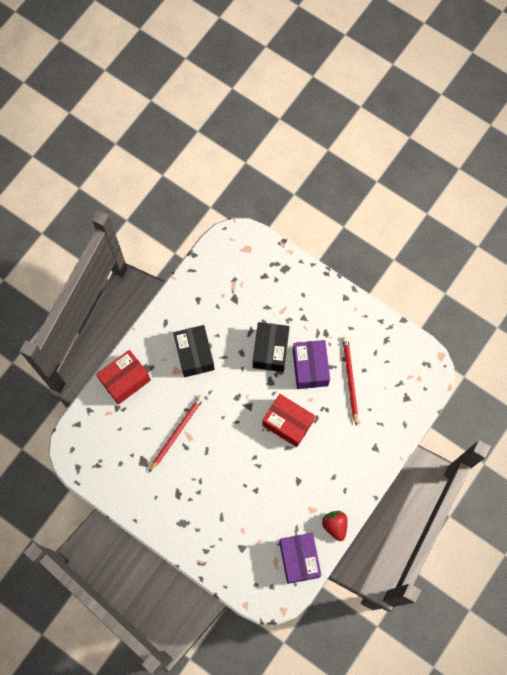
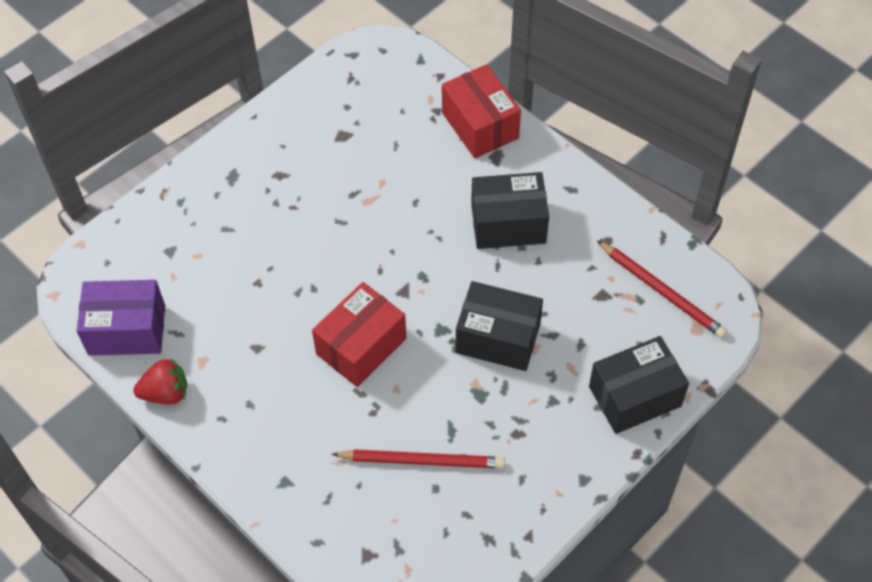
camera: 100 degrees right, 15 degrees down
red pencil [149,395,204,472] -> red pencil moved to [597,241,727,338]
purple box [293,340,330,389] -> none
none -> black box [589,336,689,434]

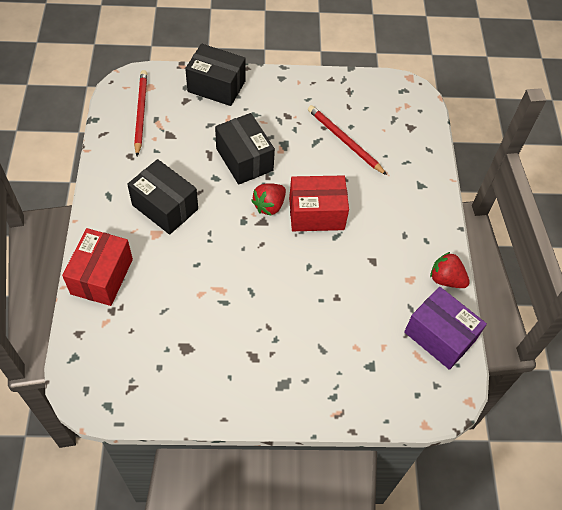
camera: 140 degrees left, 0 degrees up
none -> red strawberry [251,183,286,216]

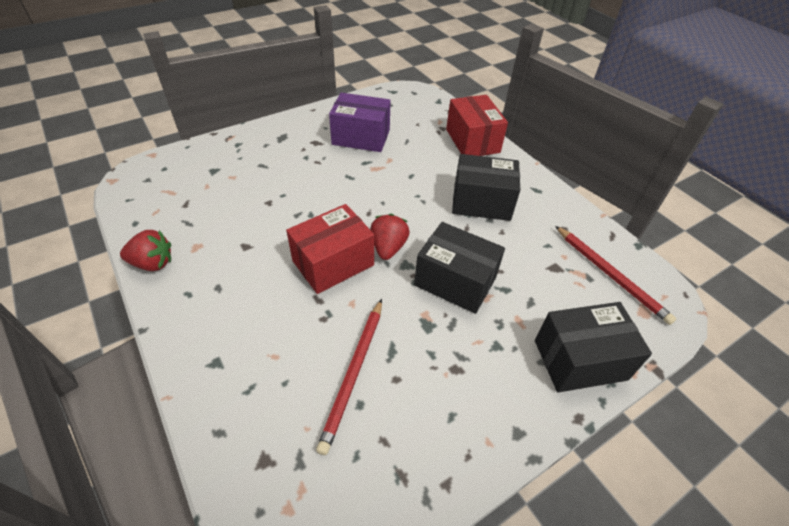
camera: 150 degrees right, 10 degrees down
red pencil [308,105,387,175] -> red pencil turned 90 degrees clockwise [316,299,382,455]
purple box [404,287,487,370] -> purple box moved to [329,93,391,152]

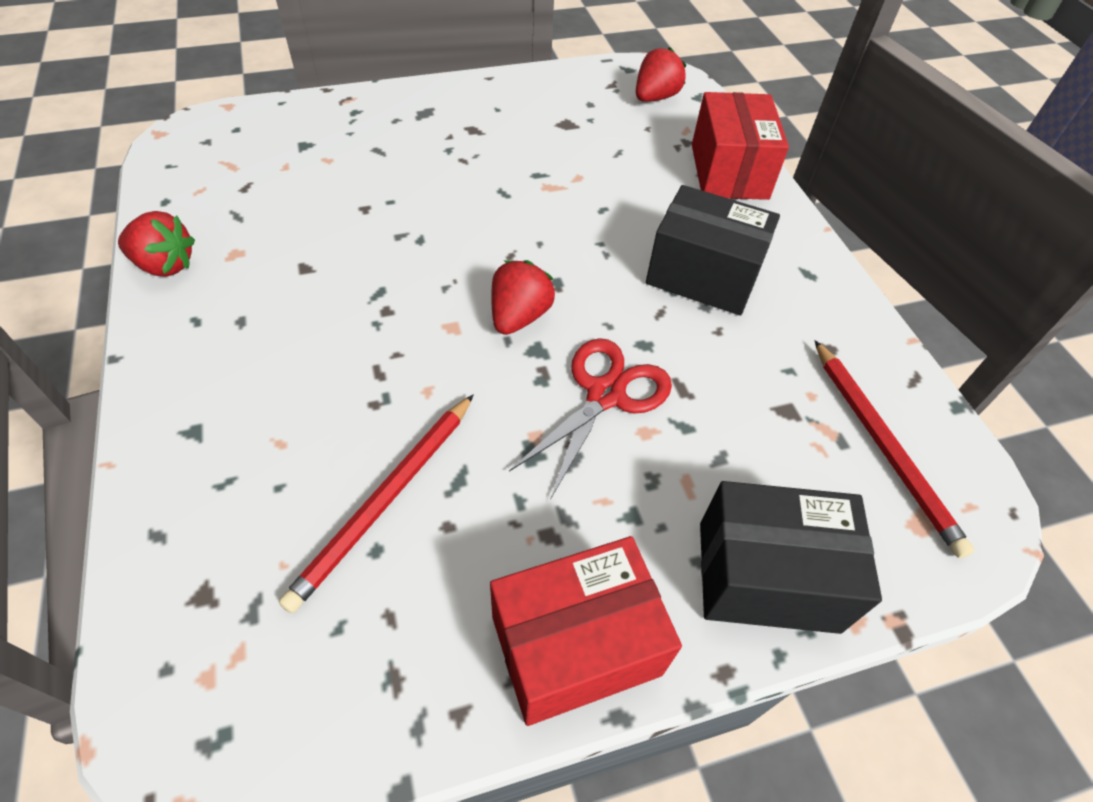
camera: 15 degrees right, 5 degrees up
red box [286,204,374,294] -> red box moved to [490,536,682,726]
purple box [329,93,391,152] -> none
black box [414,222,505,314] -> red scissors [509,338,672,500]
none -> red strawberry [636,47,686,102]

